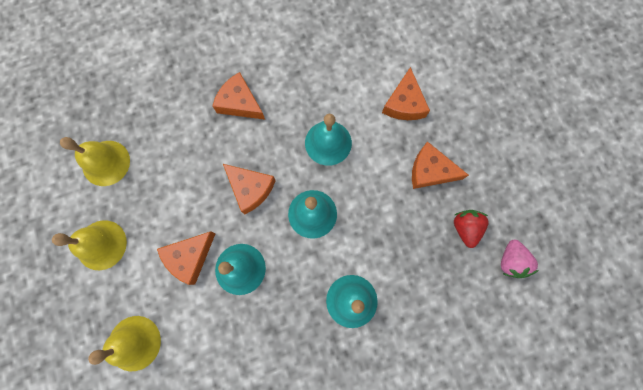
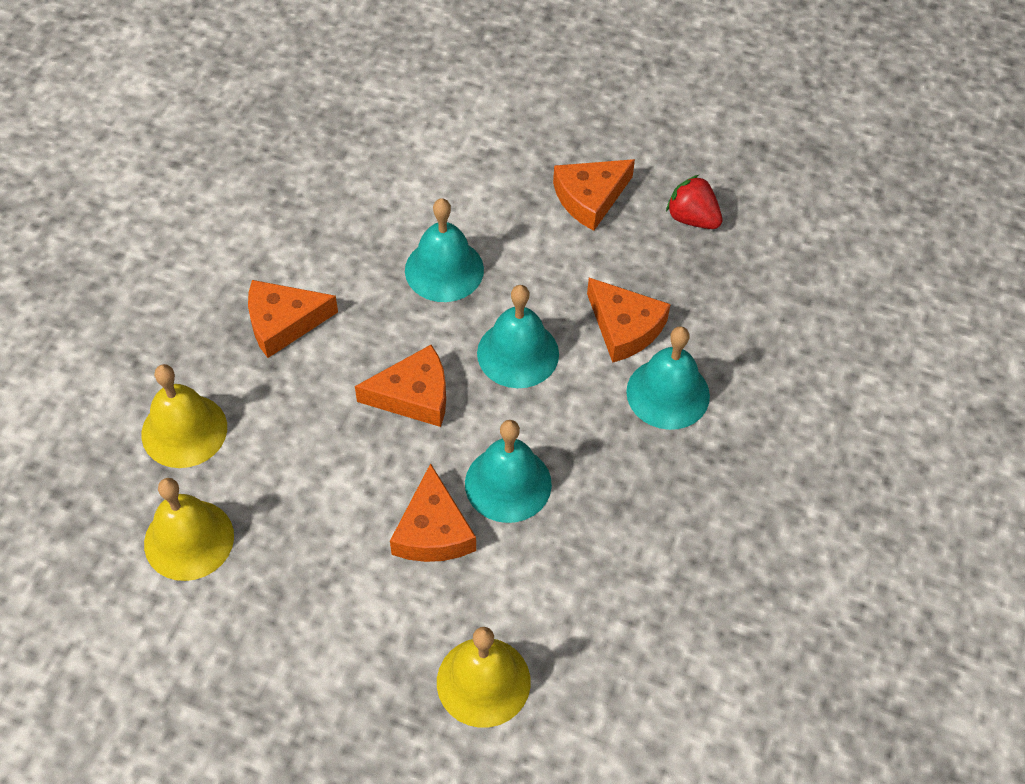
camera: 50 degrees left, 20 degrees down
yellow bell [52,220,127,270] -> yellow bell moved to [141,364,227,468]
orange cheese [382,67,430,120] -> orange cheese moved to [587,278,671,363]
pink strawberry [501,240,539,278] -> none

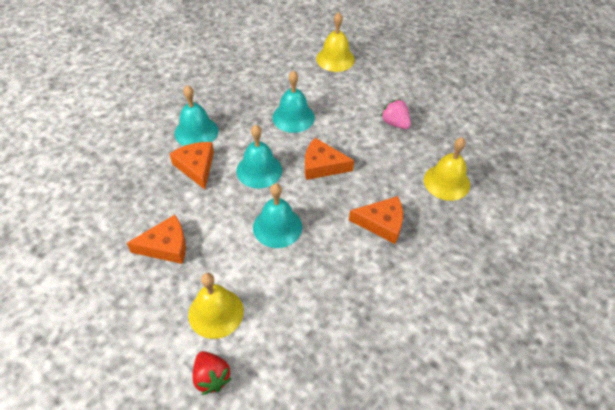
camera: 160 degrees left, 5 degrees down
yellow bell [144,478,234,581] -> yellow bell moved to [188,273,244,339]
orange cheese [390,463,476,562] -> none
red strawberry [666,175,722,229] -> red strawberry moved to [192,351,232,395]
none -> pink strawberry [381,99,411,129]

